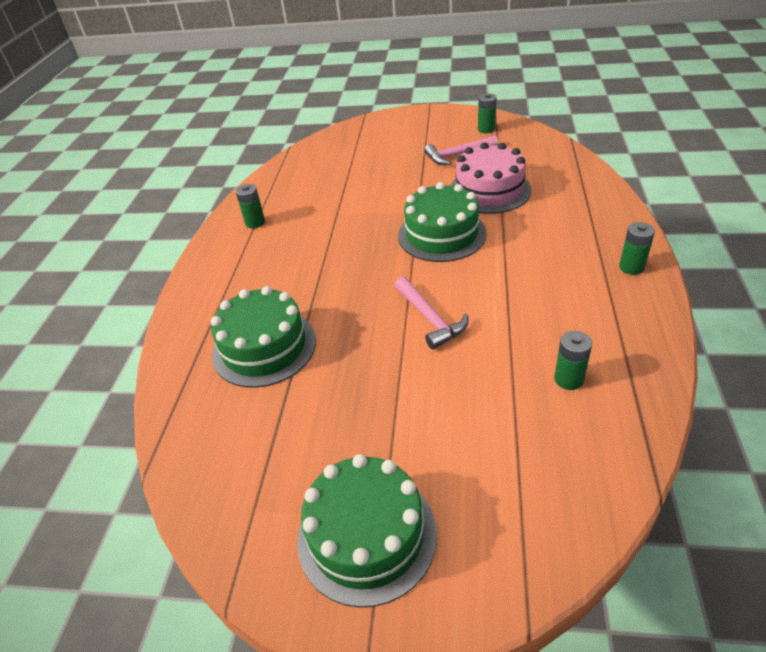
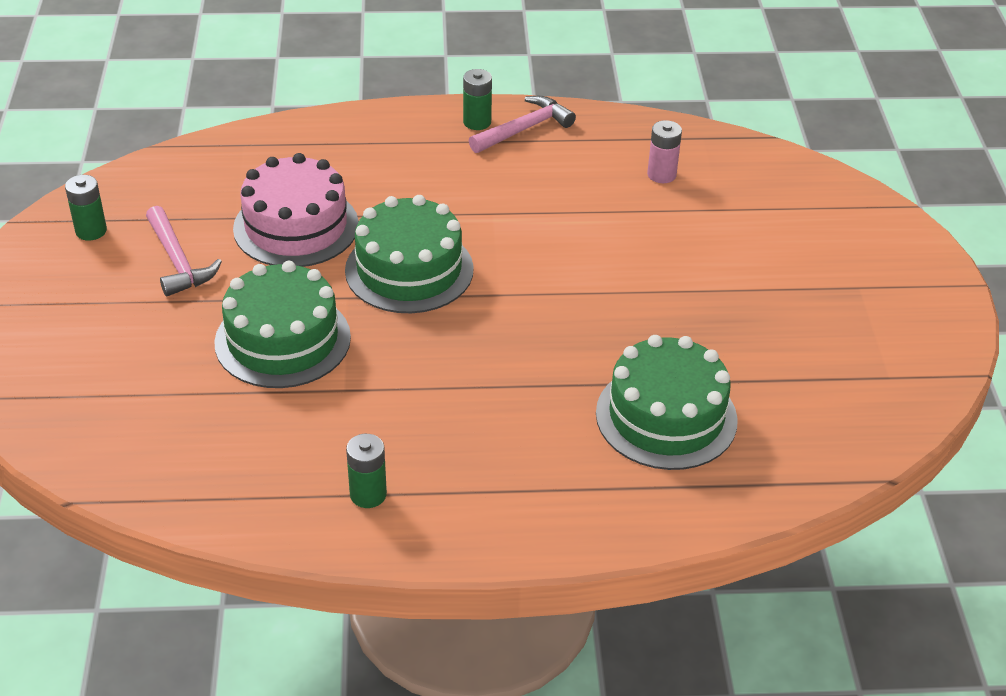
camera: 105 degrees left, 0 degrees up
green cake [297,454,437,608] -> green cake moved to [214,261,351,388]
pink hammer [394,276,468,349] -> pink hammer moved to [469,96,576,153]
green battery [554,331,592,390] -> pink battery [647,120,682,183]

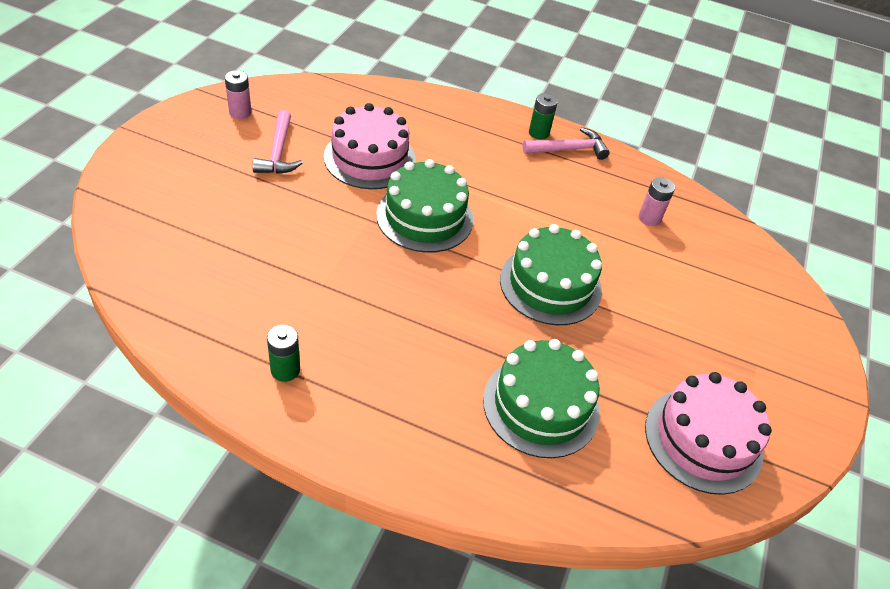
camera: 20 degrees right, 5 degrees up
green battery [65,175,107,241] -> pink battery [225,70,252,119]
green cake [214,261,351,388] -> green cake moved to [500,224,602,325]
none -> pink cake [645,372,772,495]

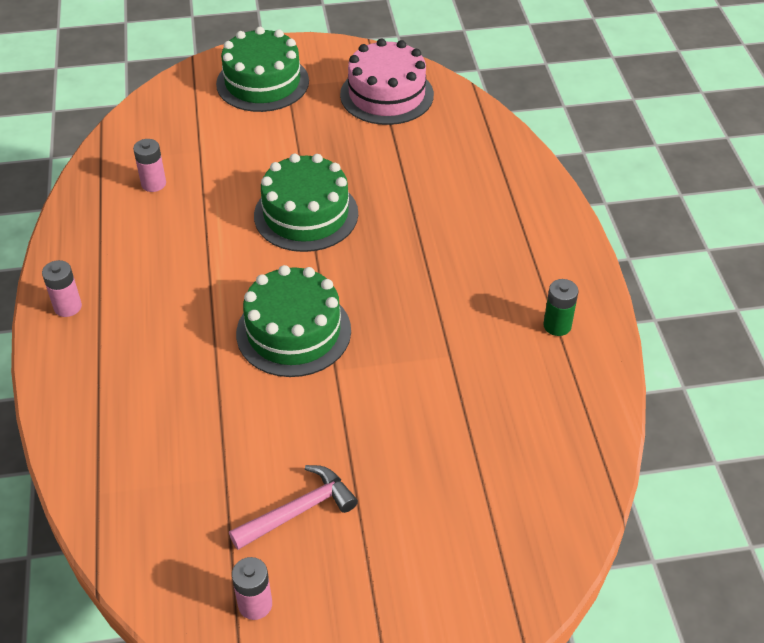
camera: 115 degrees left, 0 degrees up
pink cake [324,103,416,189] -> none
green cake [483,339,600,458] -> green cake moved to [216,27,309,112]
pink hammer [523,127,610,160] -> none
green battery [529,93,558,140] -> pink battery [42,260,82,317]

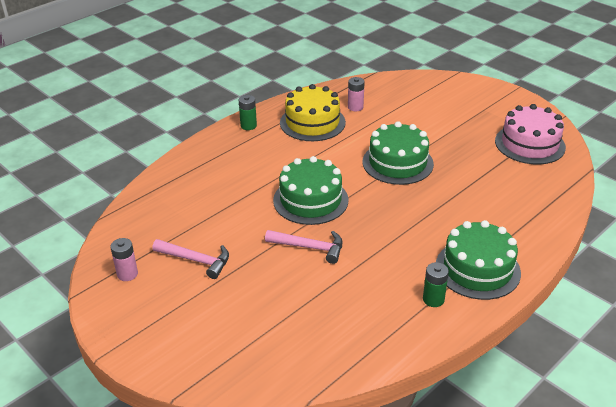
camera: 55 degrees right, 10 degrees down
pink battery [42,260,82,317] -> green battery [239,95,257,130]
green cake [216,27,309,112] -> green cake moved to [436,220,521,300]
none -> pink hammer [265,230,343,264]
none -> yellow cake [280,84,346,141]

